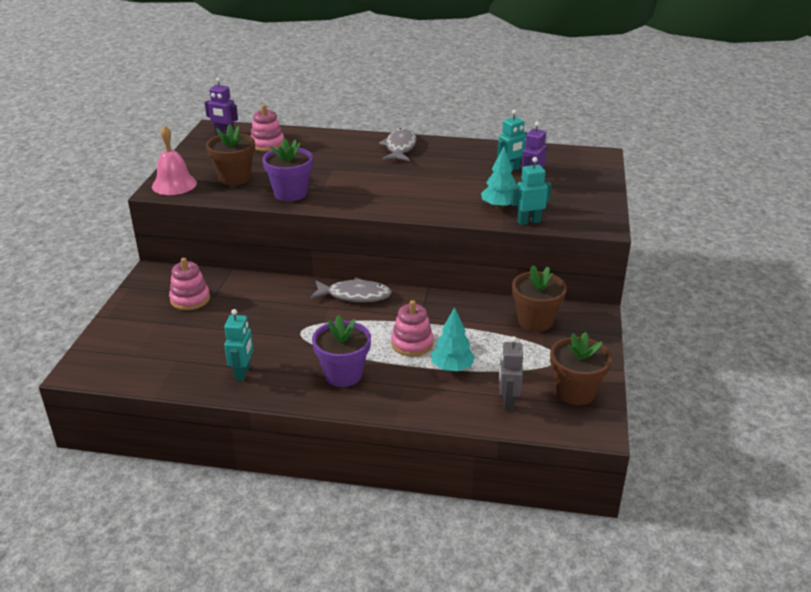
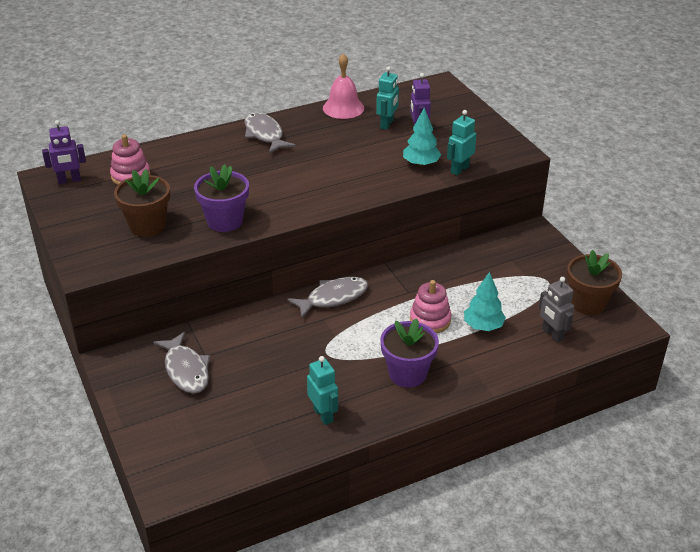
camera: 35 degrees left, 5 degrees up
pink bell [152,125,197,195] -> pink bell moved to [323,53,364,119]
pink stacking toy [169,258,210,310] -> grey fish [153,332,210,393]
brown flower pot [512,265,567,332] -> none

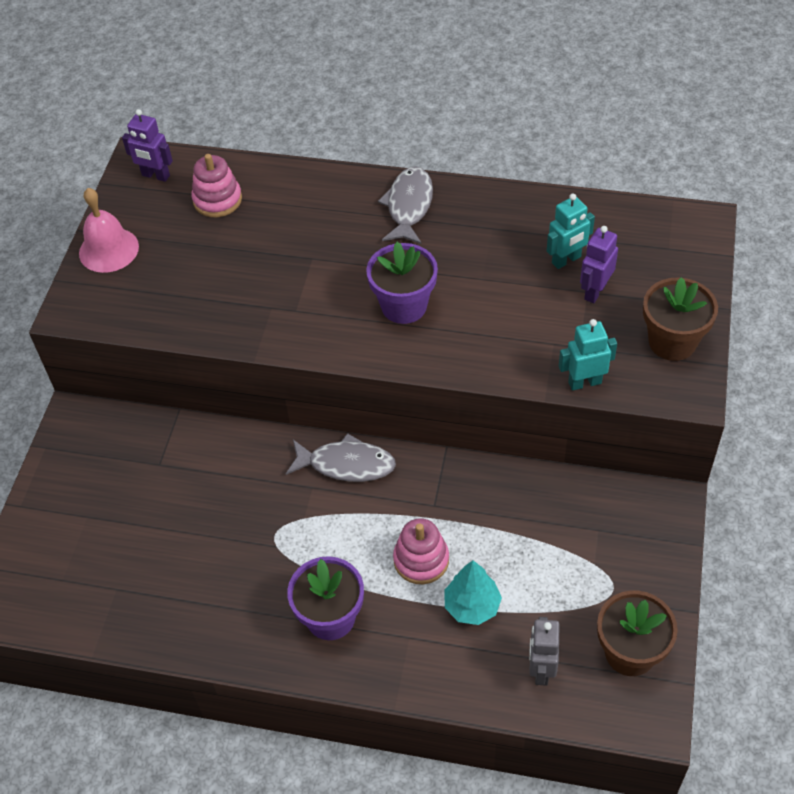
camera: 40 degrees right, 15 degrees up
brown flower pot [114,169,170,237] -> brown flower pot moved to [643,277,718,361]
grey fish [153,332,210,393] -> none
purple flower pot [194,164,249,232] -> purple flower pot moved to [366,242,438,324]
turquoise robot [307,356,338,425] -> none
pink bell [323,53,364,119] -> pink bell moved to [79,188,139,273]
turquoise tree [403,108,441,167] -> none

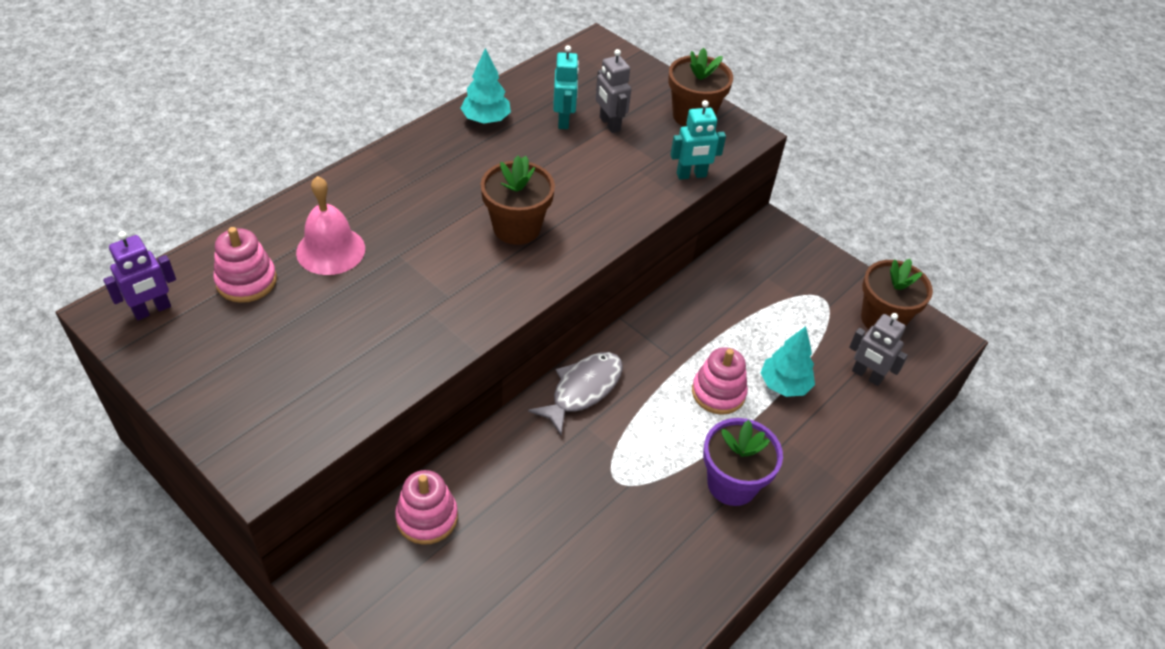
camera: 65 degrees left, 5 degrees down
pink bell [79,188,139,273] -> pink bell moved to [296,176,365,275]
purple flower pot [366,242,438,324] -> brown flower pot [480,156,555,245]
grey fish [378,166,433,244] -> none
turquoise robot [559,319,617,391] -> turquoise robot turned 120 degrees counterclockwise [670,100,726,180]
purple robot [580,226,618,303] -> grey robot [596,49,631,133]
none -> pink stacking toy [395,470,458,545]
none -> turquoise tree [460,48,511,124]

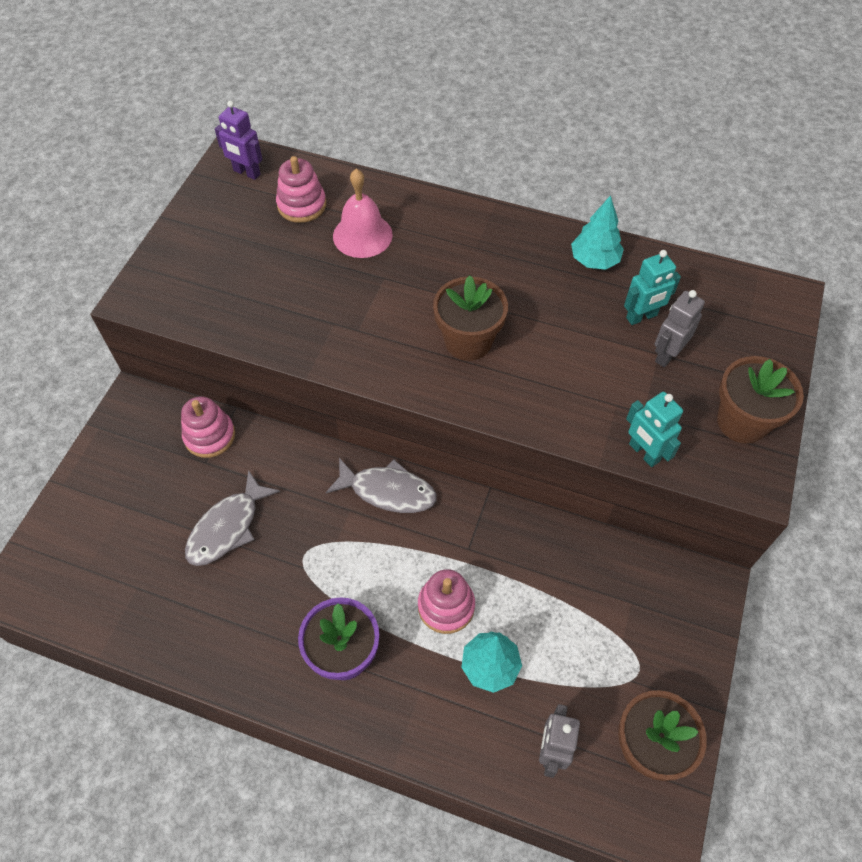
camera: 70 degrees right, 10 degrees up
none -> grey fish [185,470,280,566]

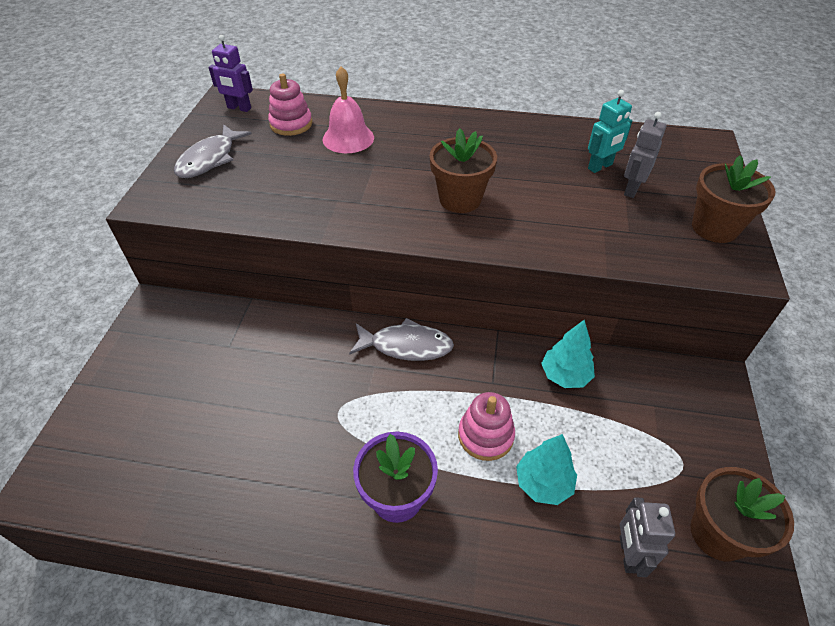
camera: 10 degrees left, 10 degrees down
pink stacking toy [181,396,235,458] -> none
grey fish [185,470,280,566] -> grey fish moved to [174,124,252,178]
turquoise tree [571,195,624,270] -> turquoise tree moved to [541,320,595,388]
turquoise robot [626,392,683,467] -> none

